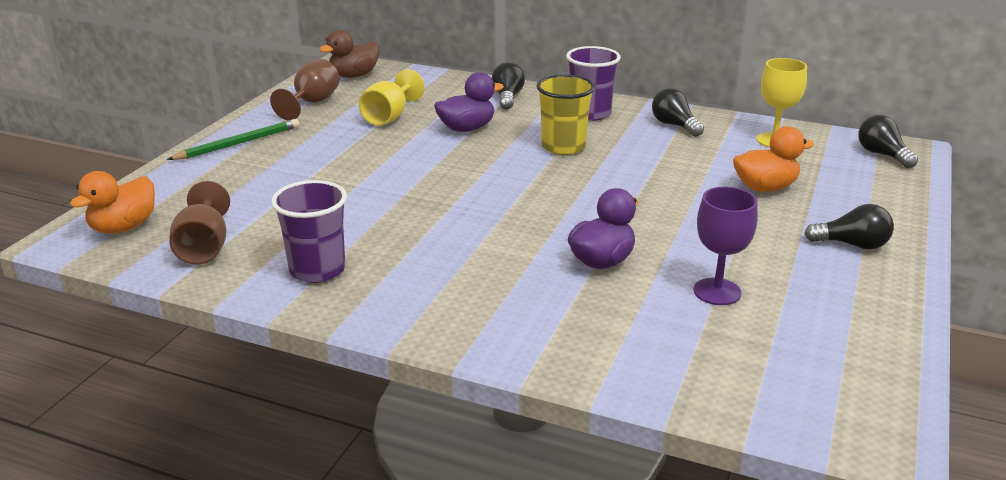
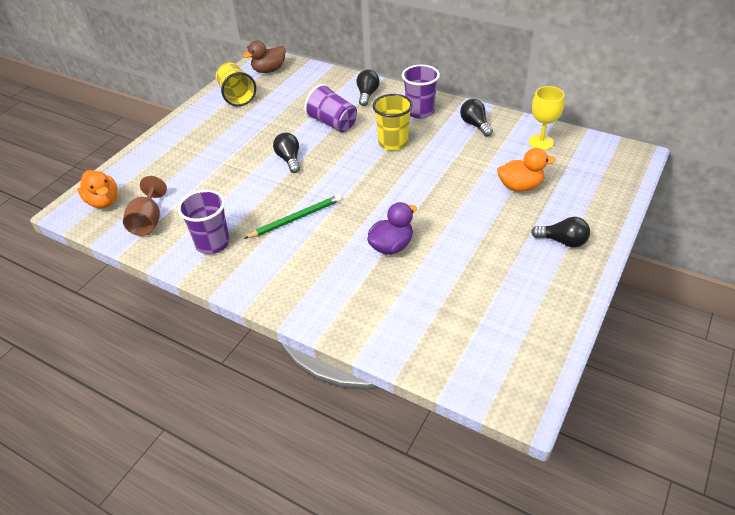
camera: 10 degrees right, 15 degrees up
orange duck [70,171,155,234] -> orange duck turned 75 degrees counterclockwise [78,170,118,208]
green pencil [167,119,299,160] -> green pencil moved to [244,195,341,239]
brown goblet [270,59,340,120] -> yellow cup [216,63,256,106]
yellow goblet [359,69,425,126] -> none
purple duck [434,72,504,132] -> purple cup [304,84,357,132]
purple goblet [694,187,758,305] -> none
black light bulb [858,115,918,168] -> black light bulb moved to [273,132,300,173]

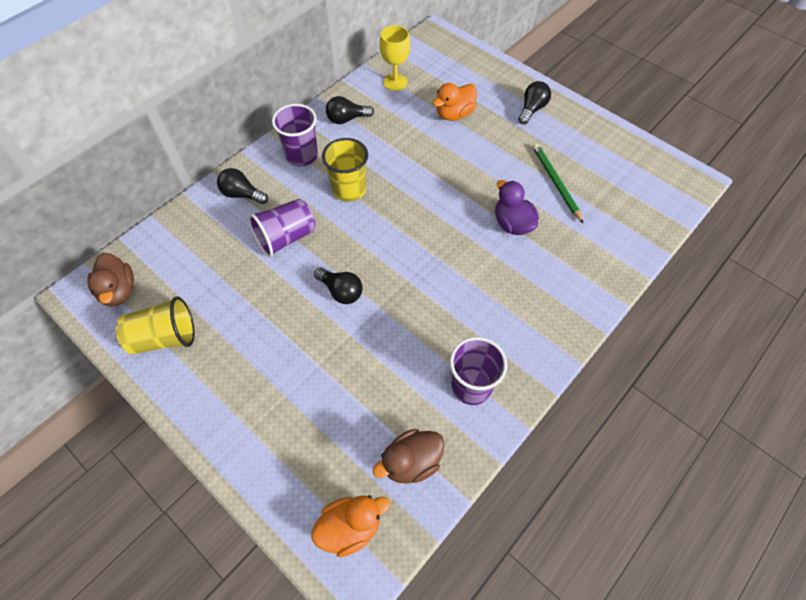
camera: 80 degrees left, 15 degrees up
brown goblet [123,176,167,236] -> brown duck [373,429,445,484]
green pencil [244,195,341,239] -> green pencil moved to [533,143,583,223]
black light bulb [273,132,300,173] -> black light bulb turned 135 degrees counterclockwise [314,268,363,304]
orange duck [497,148,556,192] -> orange duck turned 135 degrees counterclockwise [433,83,477,121]

